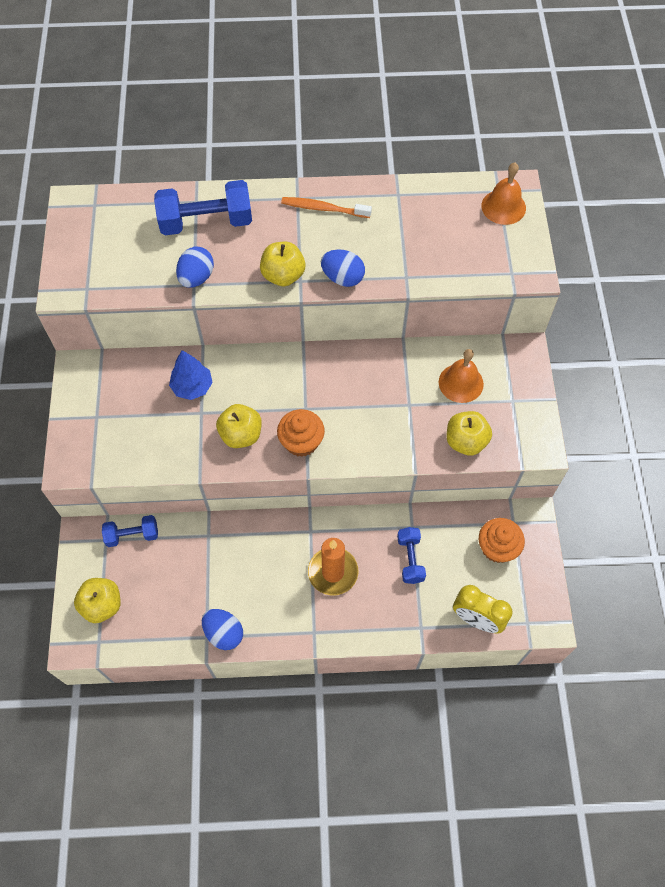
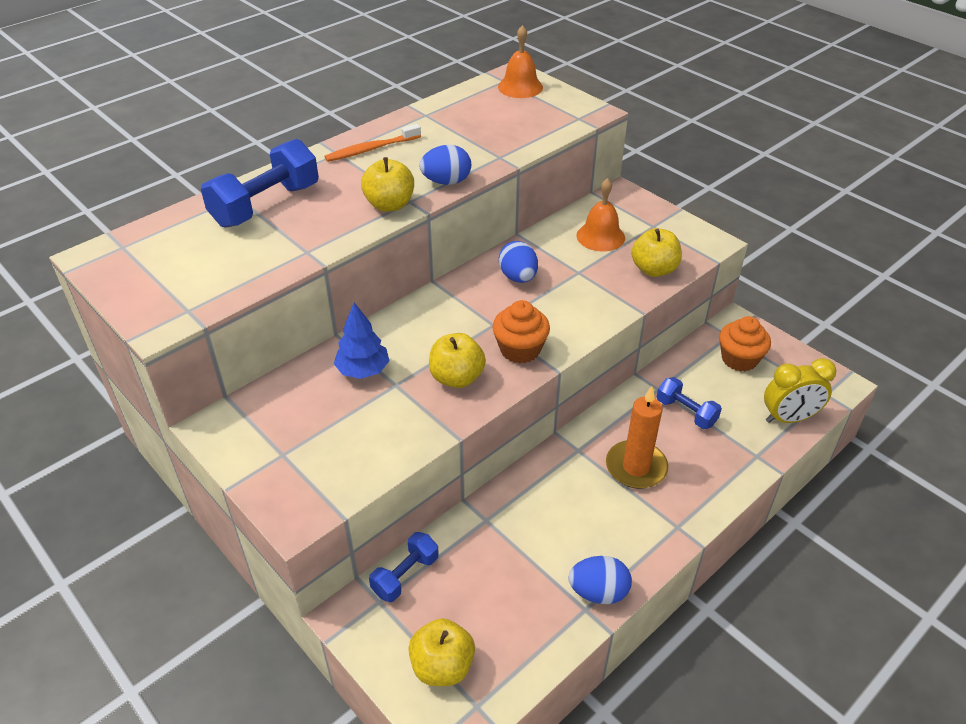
camera: 40 degrees left, 20 degrees down
blue egg [176,247,214,288] -> blue egg moved to [499,241,538,283]

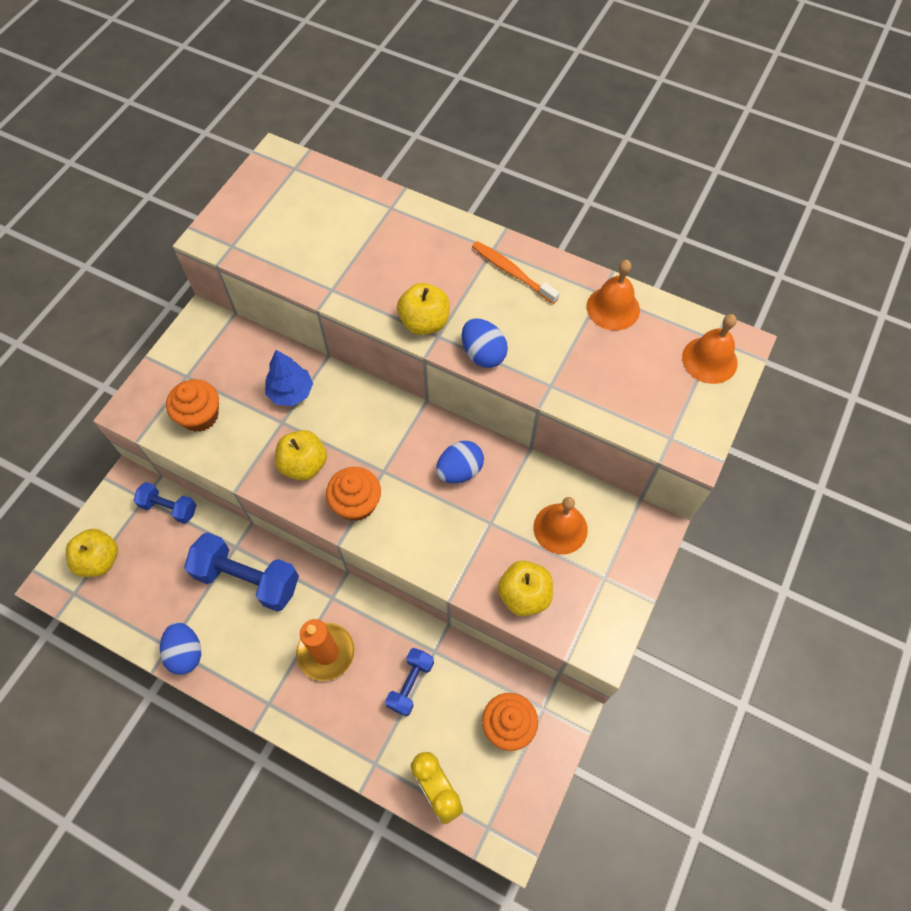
camera: 70 degrees right, 20 degrees up
blue dumbbell [201,139,319,228] -> blue dumbbell moved to [184,532,299,612]
none -> orange cupcake [166,379,219,432]
none -> orange bell [587,260,640,331]

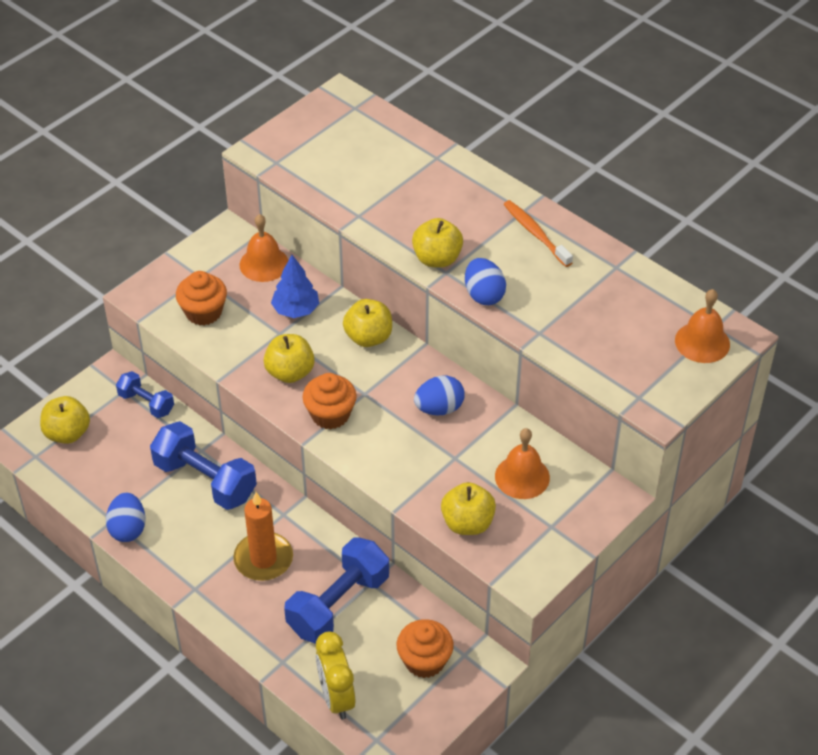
camera: 15 degrees right, 15 degrees down
blue dumbbell [385,648,434,717] -> blue dumbbell [284,537,389,644], size x1.76
orange bell [587,260,640,331] -> orange bell moved to [240,214,288,282]
none -> yellow apple [343,299,392,347]

